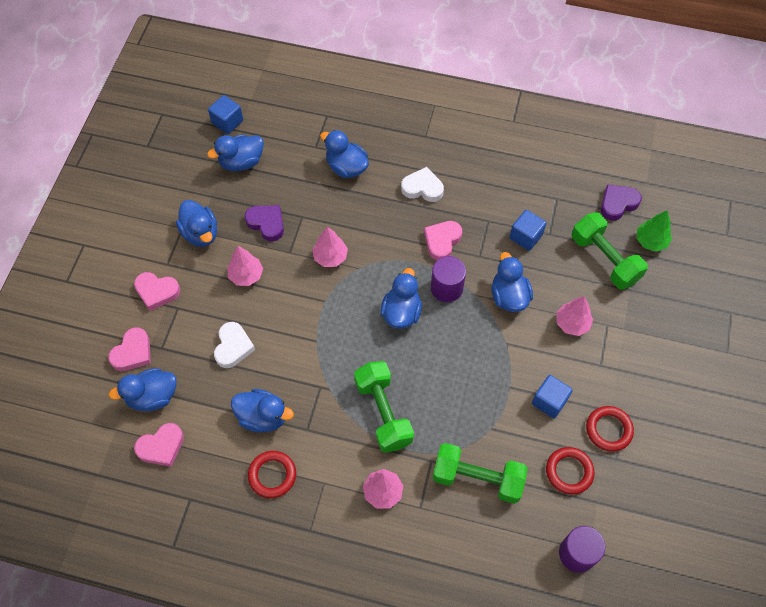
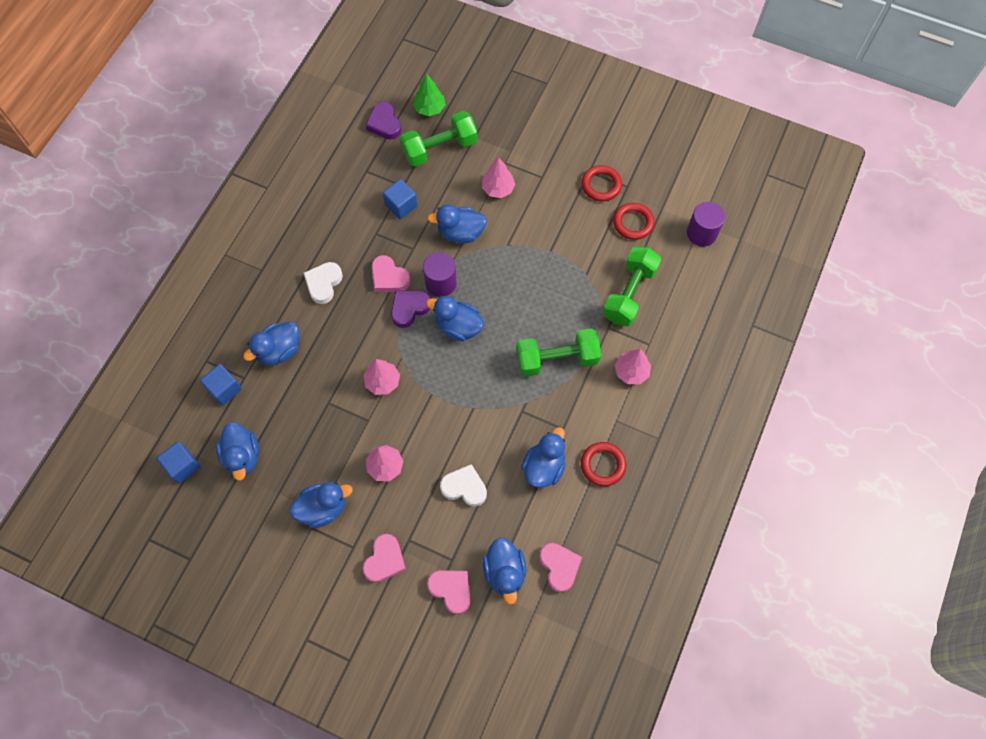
camera: 80 degrees left, 5 degrees up
purple heart [244,205,284,241] -> purple heart moved to [391,290,430,328]
blue cube [532,375,573,418] -> blue cube moved to [200,364,242,405]

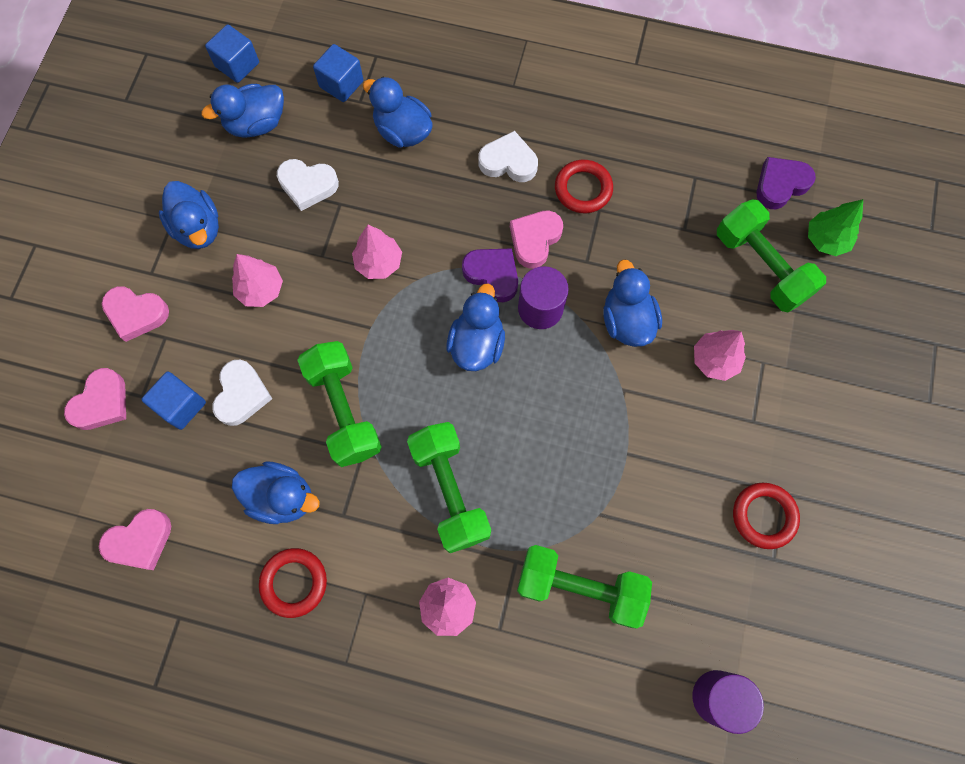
camera: 80 degrees right, 5 degrees up
blue cube [383,179,418,219] -> blue cube moved to [141,371,206,430]
blue duck [482,538,526,605] -> none
red ring [613,203,655,240] -> red ring moved to [555,160,613,213]
none -> white heart [277,159,339,211]
none -> green dumbbell [297,341,382,467]

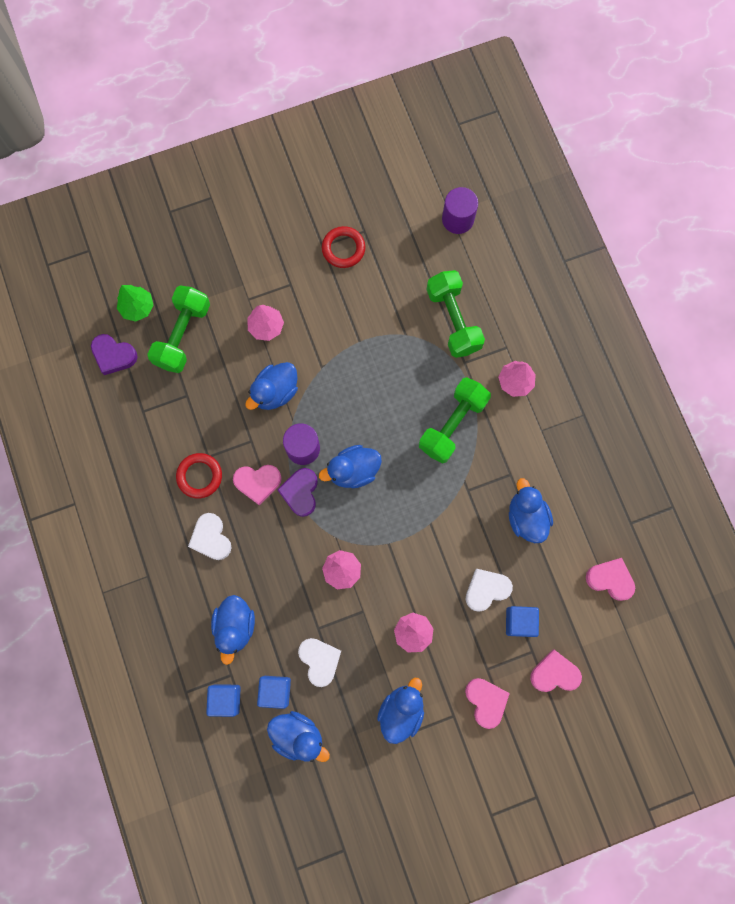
camera: 125 degrees left, 5 degrees up
blue cube [205,25,259,83] -> blue cube moved to [257,676,291,709]
red ring [259,548,327,618] -> none
green dumbbell [297,341,382,467] -> none

